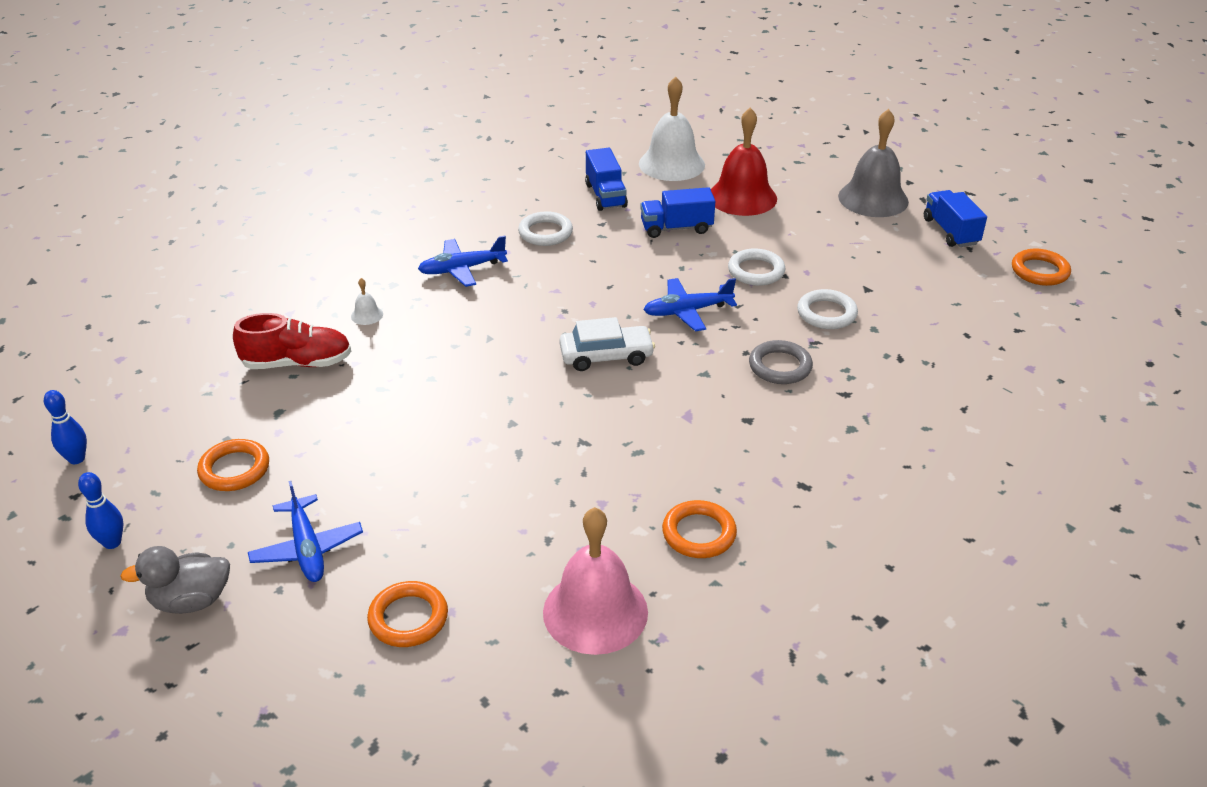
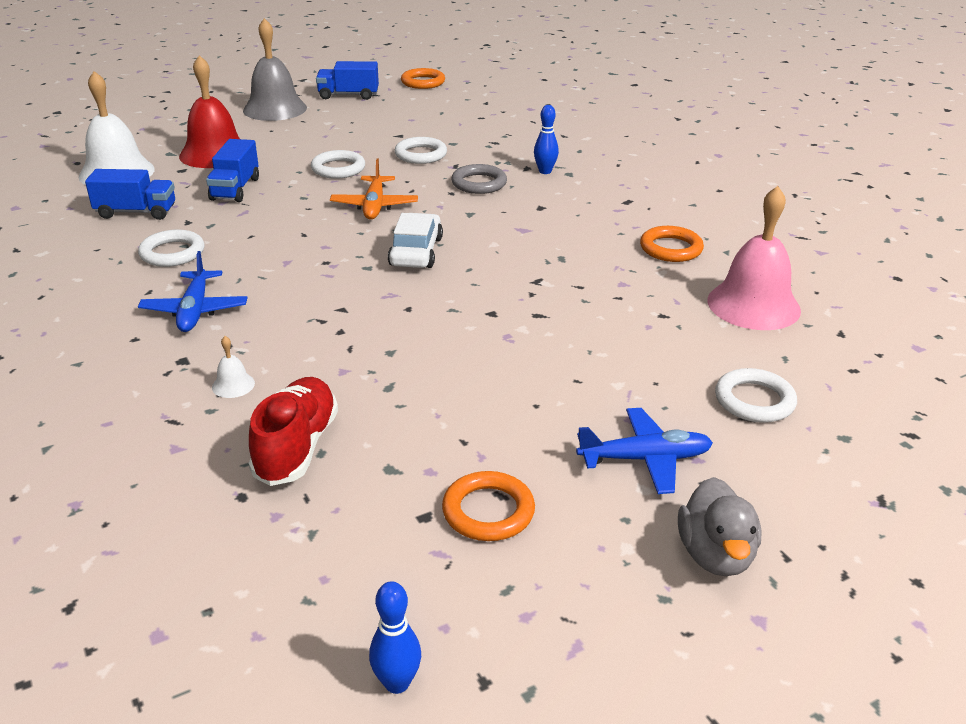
camera: 75 degrees left, 5 degrees down
blue bowling pin [78,472,123,549] -> blue bowling pin moved to [534,105,559,174]
orange ring [367,581,448,647] -> white ring [715,368,797,423]
blue plane [644,278,737,332] -> orange plane [330,159,418,220]

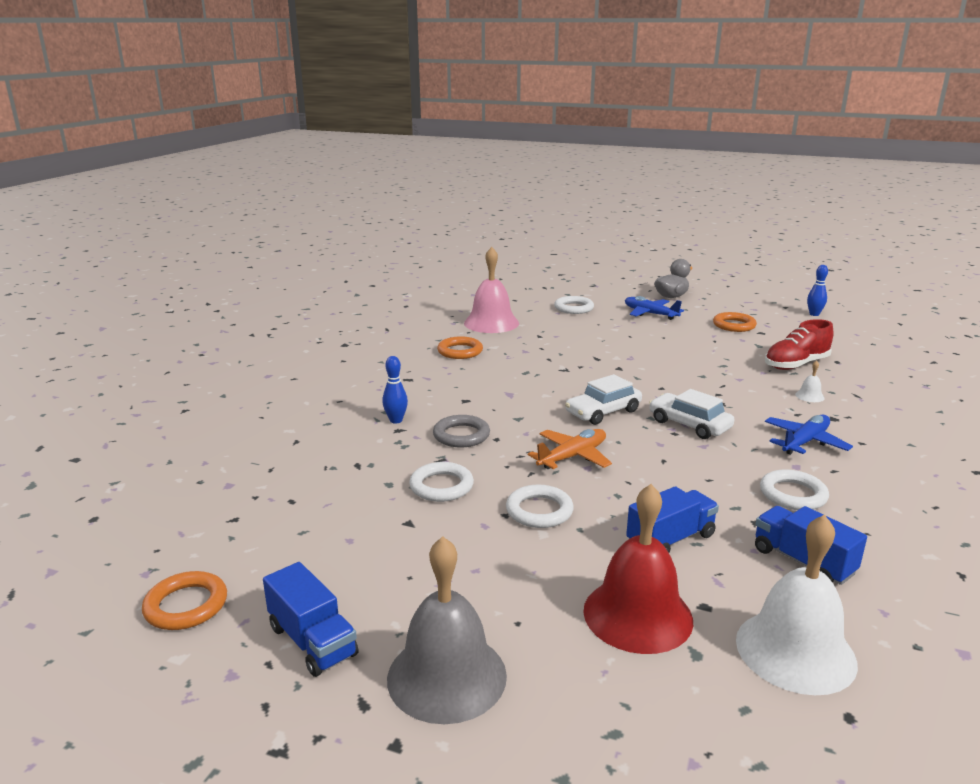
camera: 130 degrees left, 10 degrees down
none -> white car [649,389,734,439]

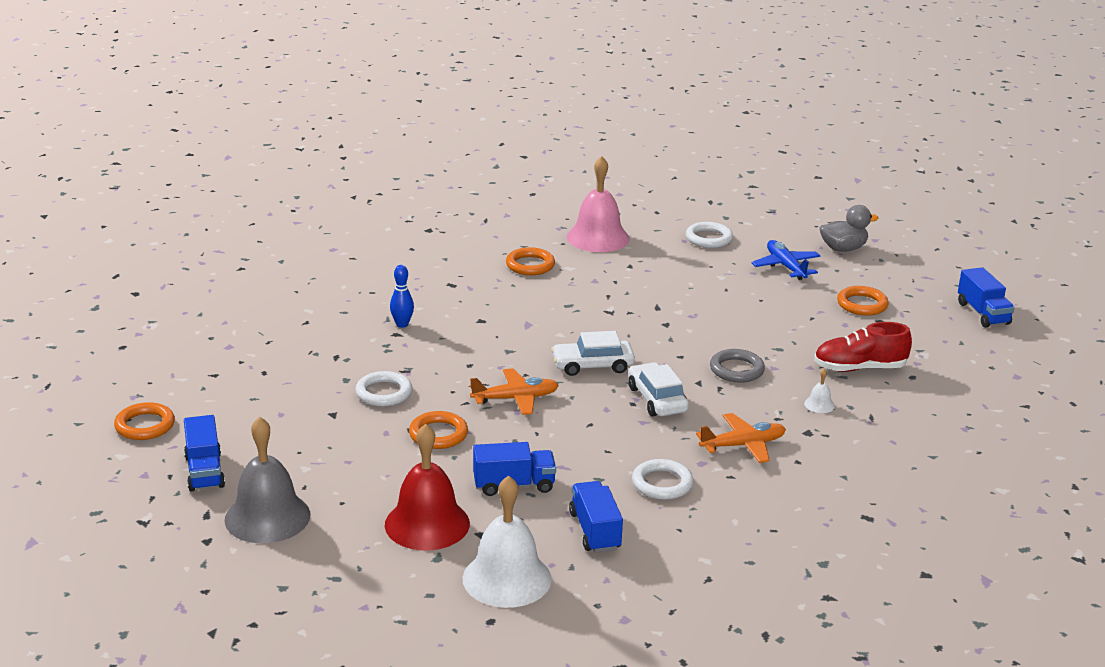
camera: 25 degrees right, 5 degrees up
grey ring [433,415,490,448] -> grey ring moved to [710,349,765,383]
white ring [506,485,574,528] -> orange ring [409,411,468,449]
blue plane [765,415,853,455] -> orange plane [696,413,786,463]
blue bowling pin [807,265,828,316] -> blue truck [958,267,1015,328]

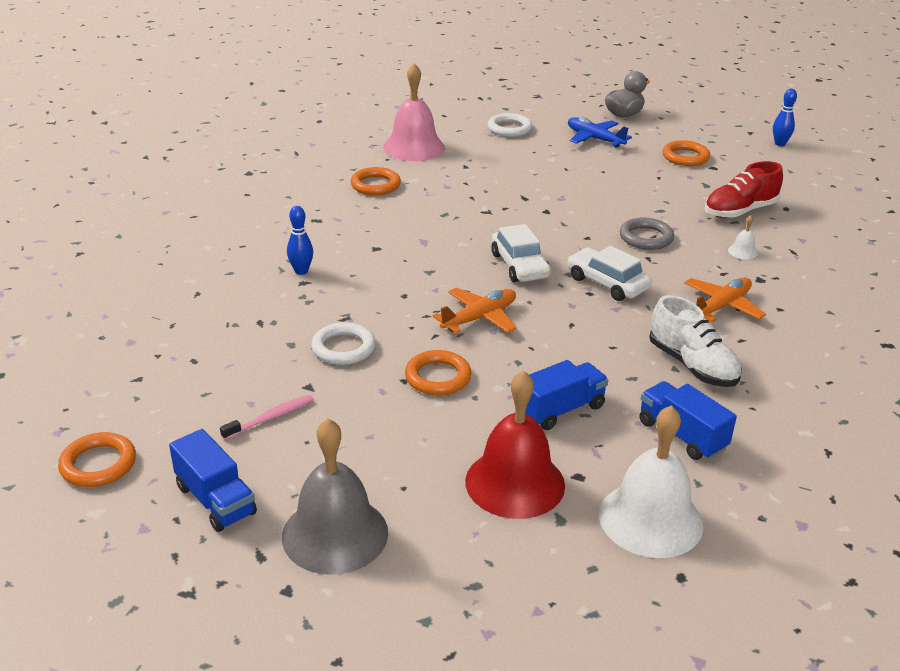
camera: 25 degrees left, 5 degrees up
white car [551,331,635,376] -> white car turned 75 degrees counterclockwise [491,224,551,282]
white ring [632,459,693,500] -> white shoe [649,295,742,387]
blue truck [958,267,1015,328] -> blue bowling pin [773,89,797,146]
none -> pink toothbrush [220,395,314,440]

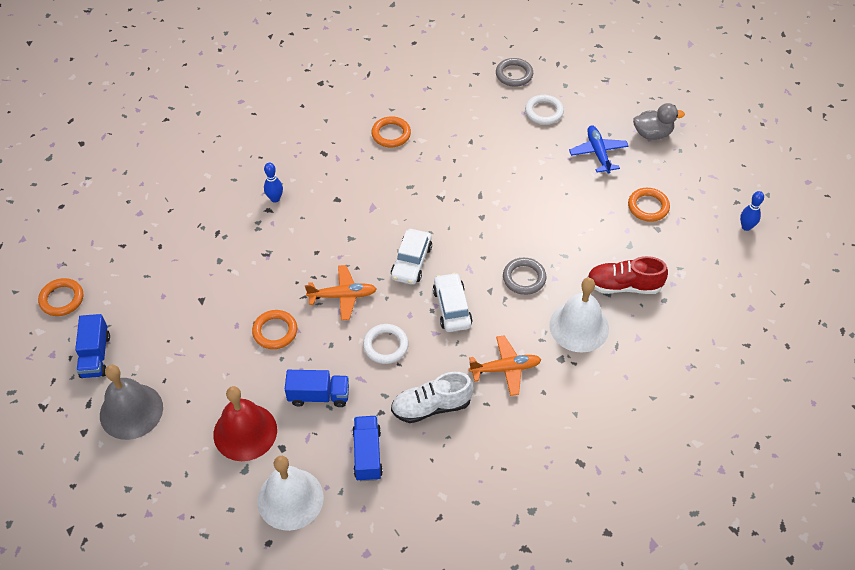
camera: 35 degrees right, 20 degrees up
pink toothbrush [220,395,314,440] -> none
white ring [311,322,376,365] -> white ring moved to [363,324,409,364]
pink bell [383,63,445,161] -> none
white shoe [649,295,742,387] -> white shoe turned 75 degrees clockwise [391,372,473,423]
white bell [728,215,758,259] -> white bell [549,278,609,353], size x2.48
none -> grey ring [496,58,533,87]

